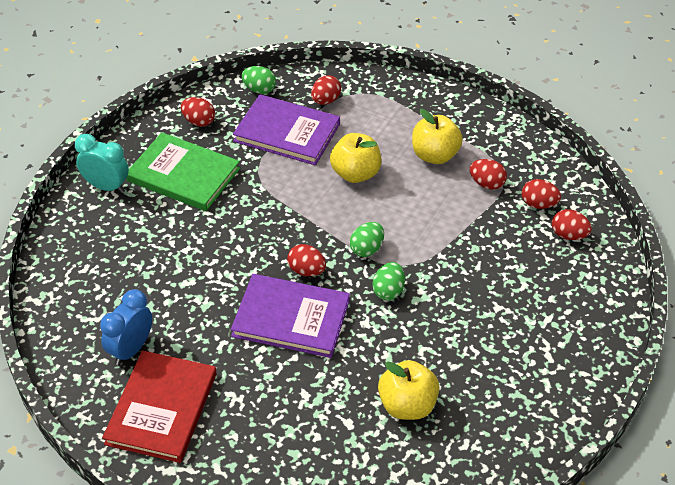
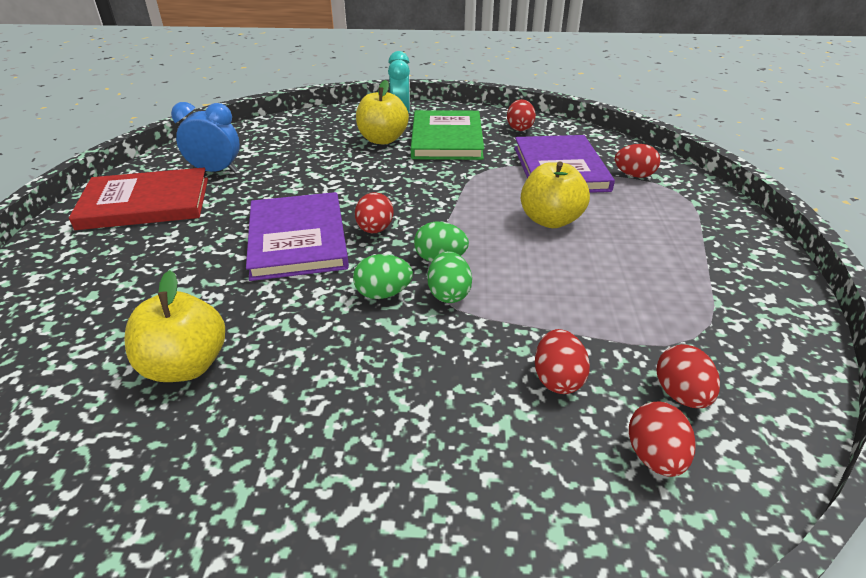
camera: 65 degrees right, 10 degrees down
green egg [241,66,276,94] -> green egg moved to [427,251,472,303]
yellow apple [412,109,463,164] -> yellow apple moved to [356,80,409,144]
red egg [469,159,507,190] -> red egg moved to [535,329,590,394]

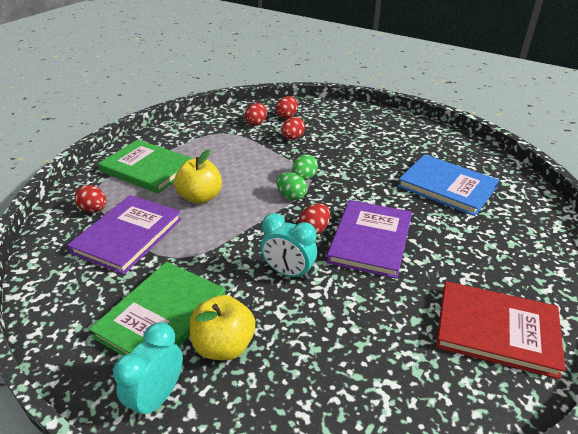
camera: 150 degrees left, 0 degrees up
yellow apple [124,270,225,382] -> blue book [398,154,499,216]
blue clock [171,102,240,173] -> none
green egg [353,254,413,299] -> none
red egg [507,99,536,131] -> none
none -> green book [98,140,194,193]
none -> turquoise clock [261,213,317,280]

